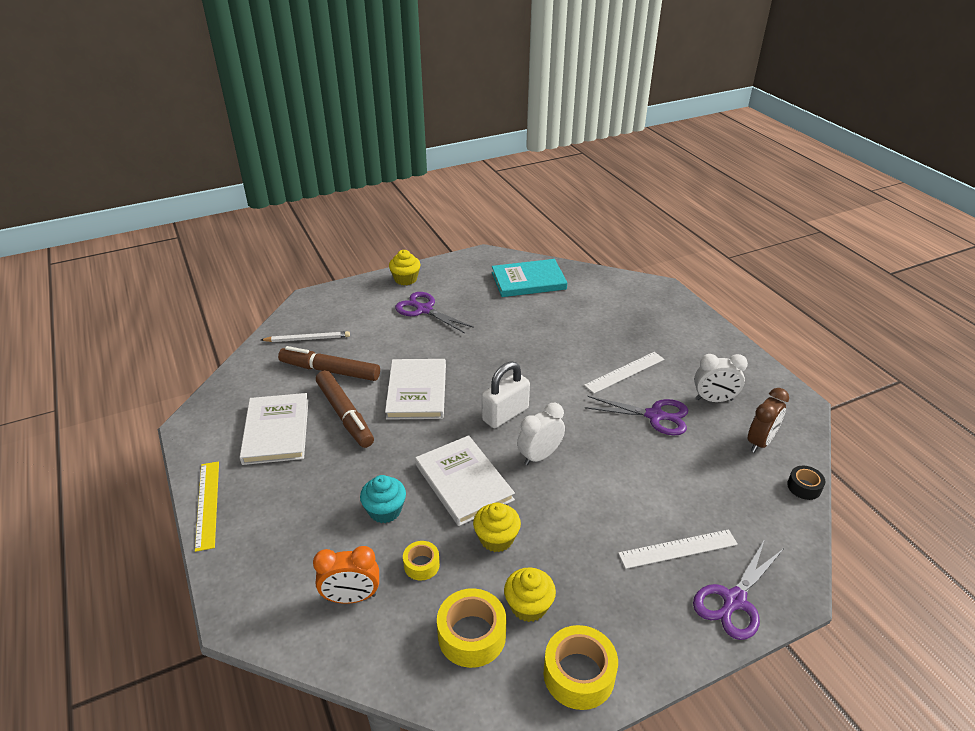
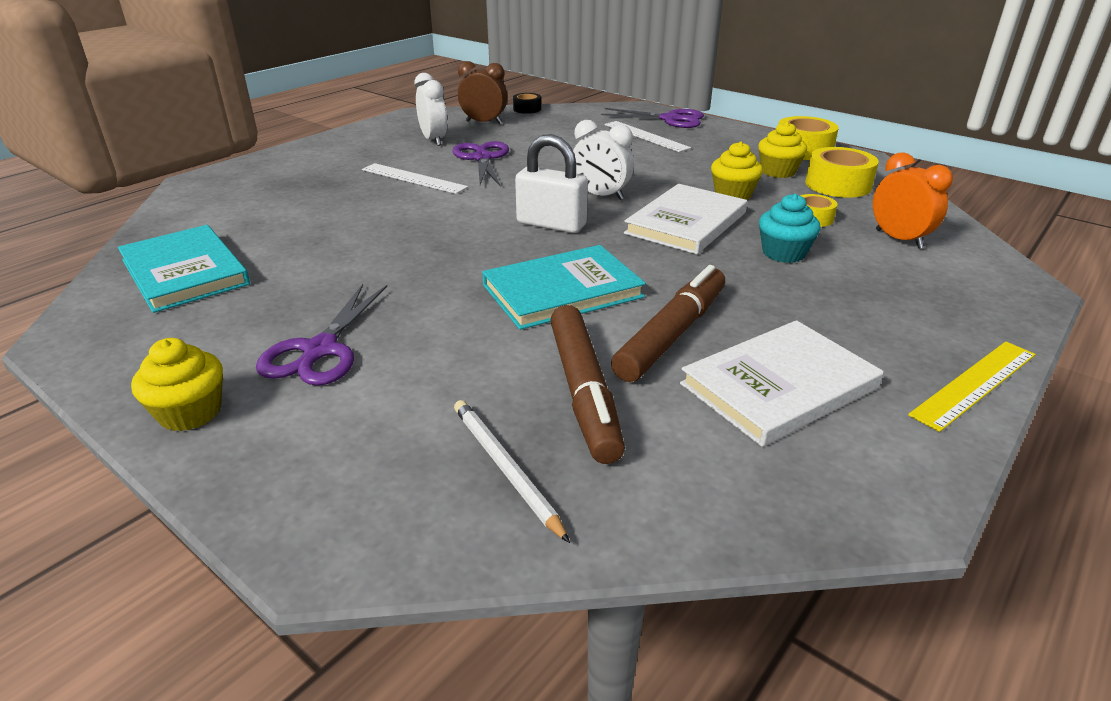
camera: 115 degrees left, 5 degrees down
white book [385,359,446,420] -> turquoise book [482,245,646,330]

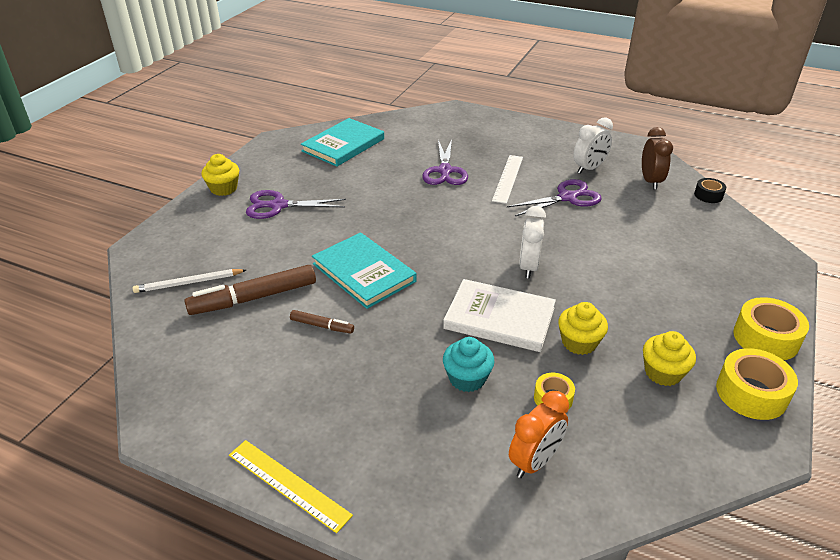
camera: 75 degrees right, 5 degrees up
white pencil [454,400,570,543] -> white pencil turned 150 degrees counterclockwise [132,269,246,293]
white padlock [515,134,588,233] -> none
purple scissors [601,108,704,128] -> purple scissors moved to [422,139,468,185]
white ruler [604,121,691,152] -> none
brown marker [611,265,725,382] -> brown marker [290,310,354,333], size x0.50
white book [680,320,884,447] -> none
yellow tape [805,147,879,198] -> yellow tape moved to [733,297,809,360]

